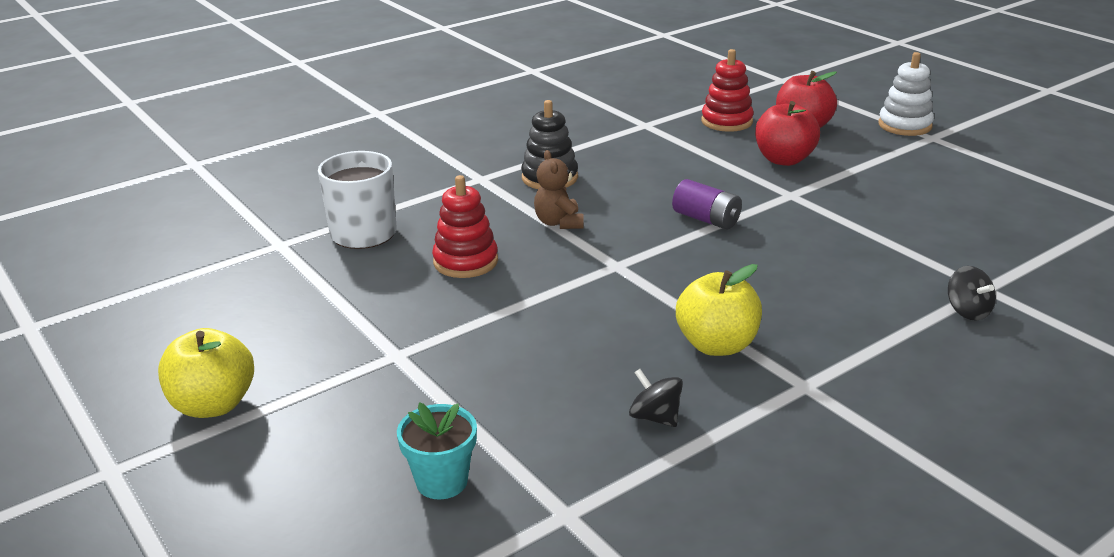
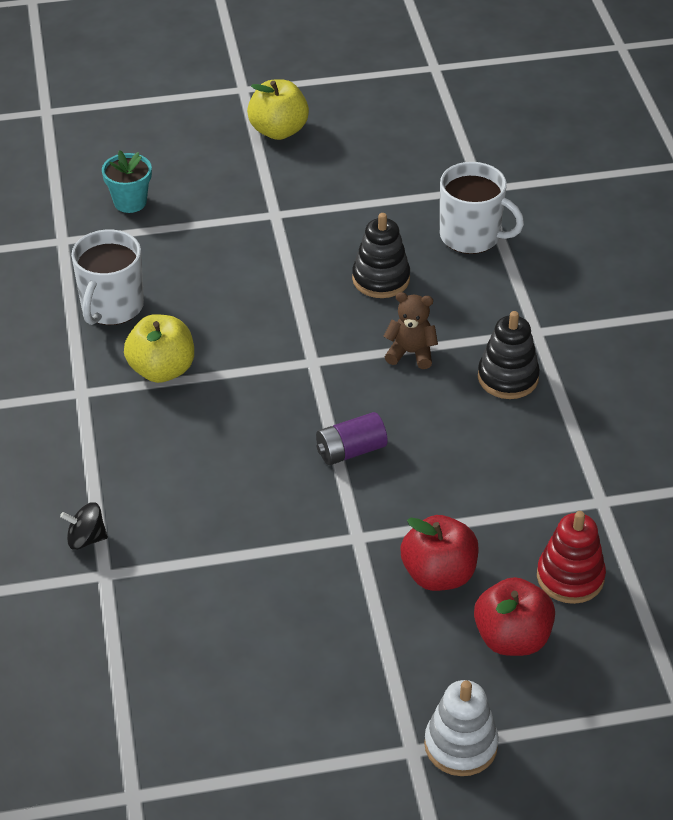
camera: 115 degrees right, 15 degrees up
red stacking toy [432,175,498,278] -> black stacking toy [352,213,410,298]
black spinning top [629,369,683,427] -> white mug [71,230,144,325]

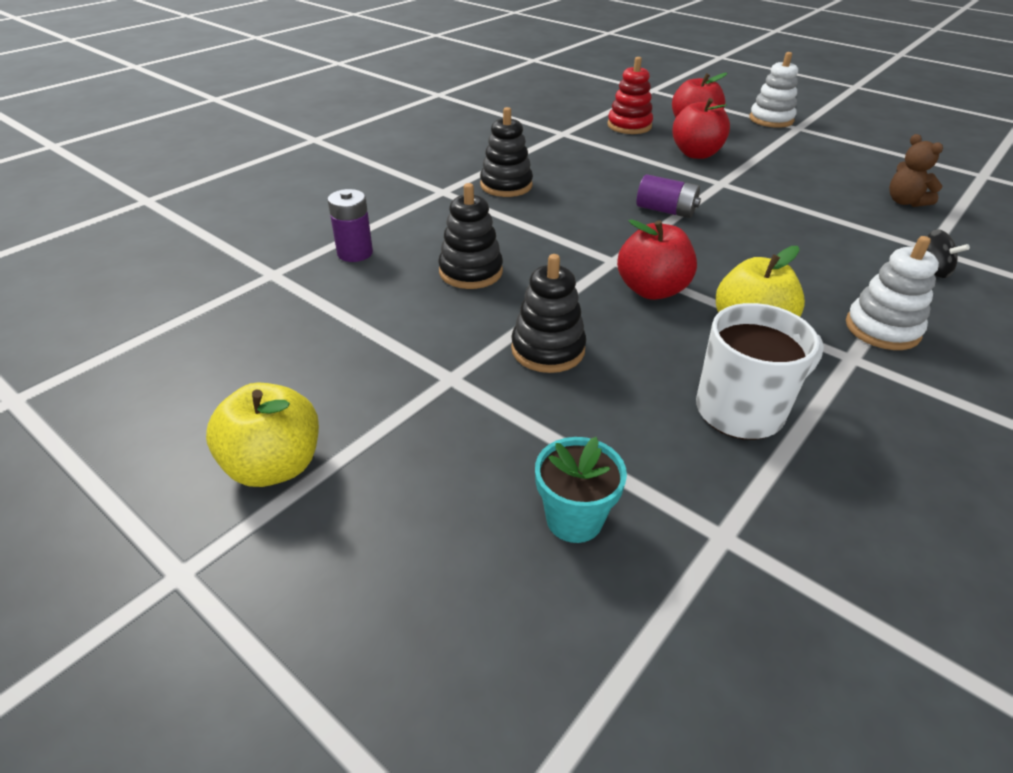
camera: 130 degrees left, 5 degrees down
brown teddy bear [383,292,438,369] -> brown teddy bear moved to [889,134,943,207]
white mug [440,162,524,254] -> purple battery [327,189,373,262]
none -> black stacking toy [511,254,586,373]
none -> red apple [617,219,697,300]
none -> white stacking toy [846,236,939,350]

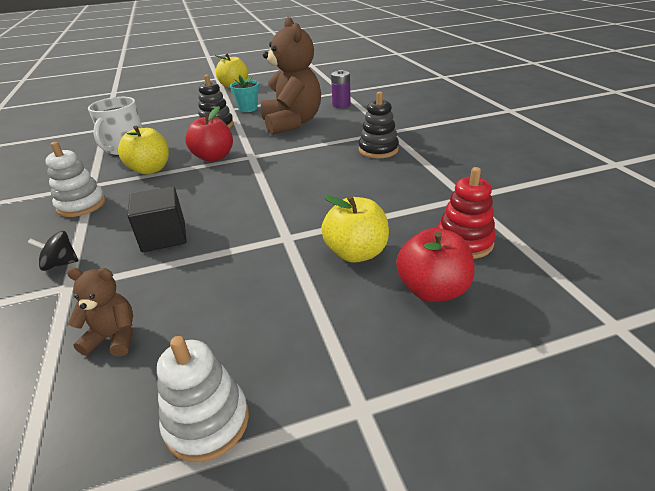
camera: 125 degrees right, 5 degrees down
black stacking toy [438,183,503,289] -> brown teddy bear [261,17,321,135]
turquoise flower pot [535,437,627,543] -> turquoise flower pot moved to [230,75,259,112]
purple battery [636,174,701,218] -> none
red apple [672,98,730,159] -> yellow apple [321,195,389,263]
white stacking toy [749,52,798,128] -> white stacking toy moved to [157,336,249,462]
none -> black cube [128,186,187,252]

